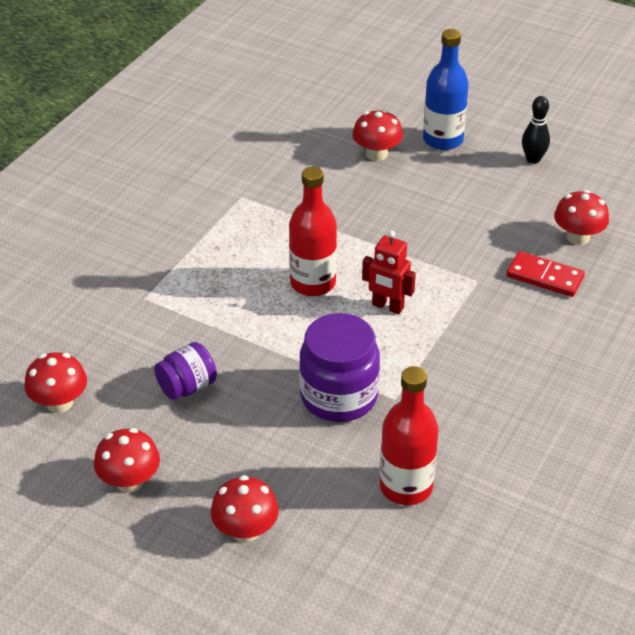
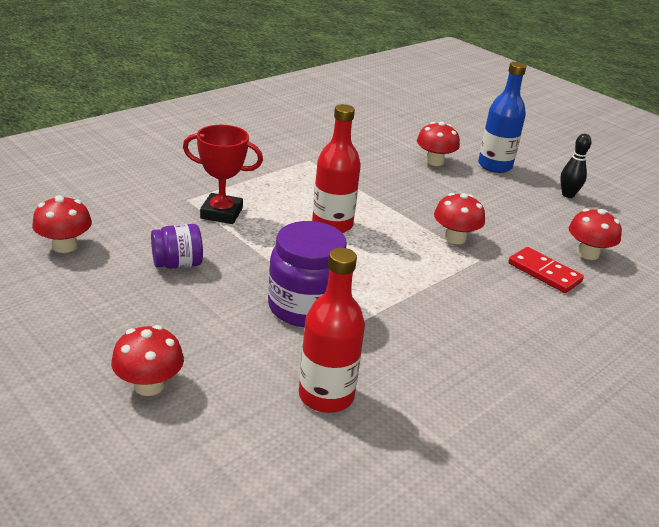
camera: 15 degrees right, 10 degrees down
red mushroom [94,428,160,493] -> red mushroom moved to [434,193,485,244]
red robot [362,230,416,314] -> none
none -> red trophy [183,125,263,224]

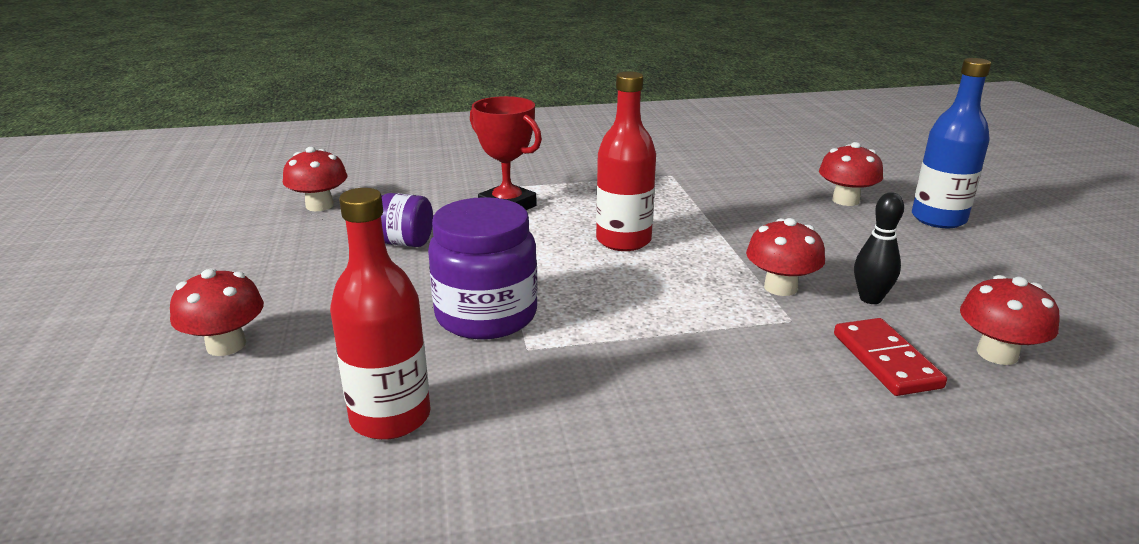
camera: 35 degrees right, 5 degrees down
black bowling pin [560,134,591,198] -> black bowling pin moved to [854,192,904,304]

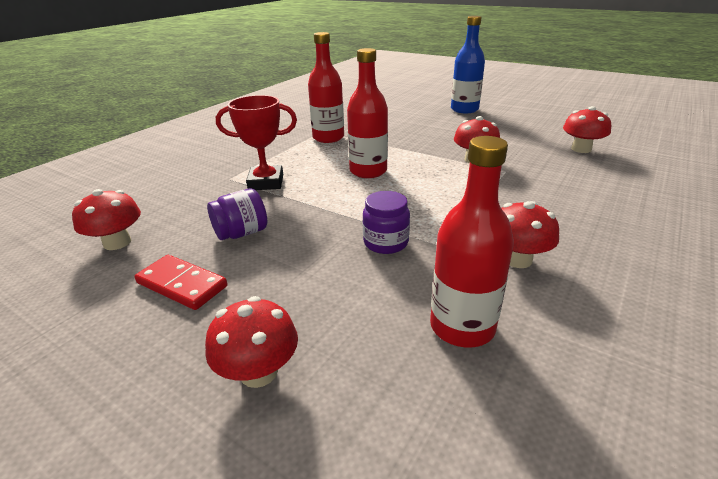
camera: 45 degrees left, 5 degrees up
purple jar [428,197,538,339] -> purple jar [363,191,410,254], size x0.58
red mushroom [819,142,883,206] -> red mushroom moved to [501,201,559,268]
red domino [834,318,947,396] -> red domino moved to [135,255,227,310]
black bowling pin [854,192,904,304] -> none
none -> red bottle [308,32,344,143]

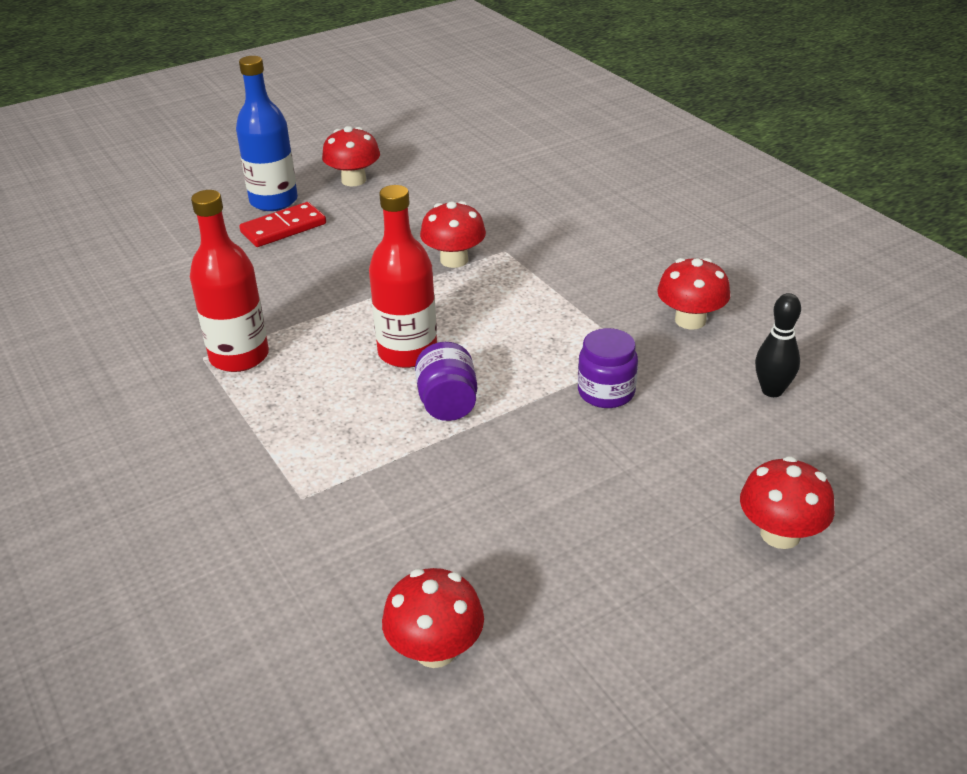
camera: 65 degrees left, 5 degrees up
red domino [135,255,227,310] -> red domino moved to [239,202,326,247]
purple jar [207,188,267,240] -> purple jar moved to [415,342,477,421]
red trophy [216,95,297,190] -> none
red bottle [430,136,514,348] -> black bowling pin [755,293,801,397]
red mushroom [563,106,611,153] -> red mushroom moved to [322,126,380,186]

